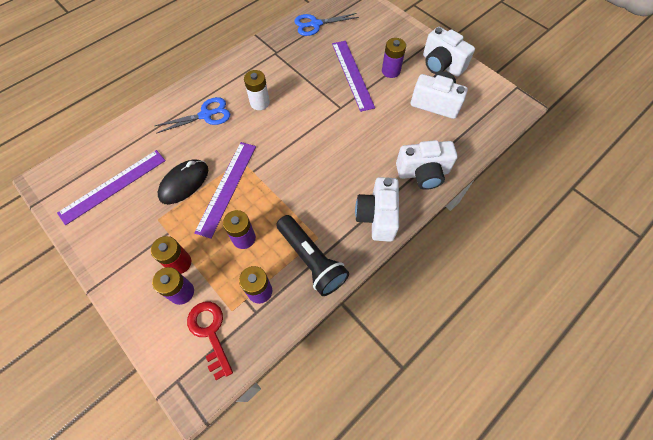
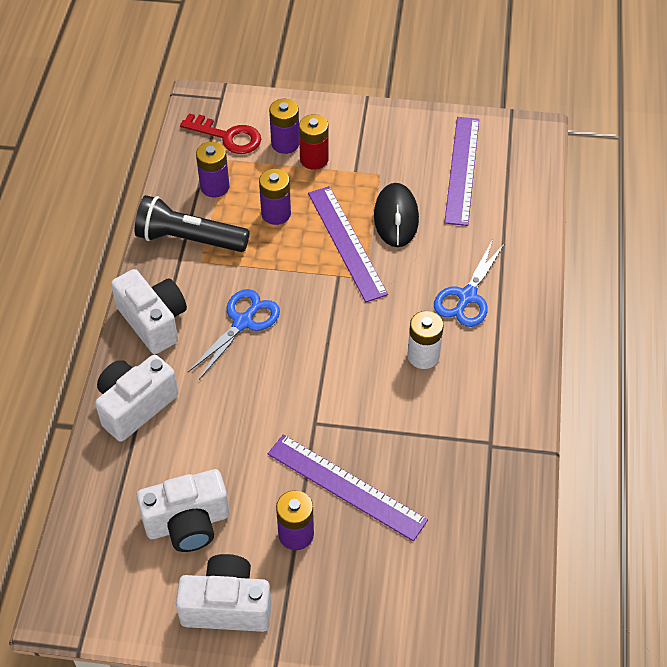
camera: 140 degrees right, 10 degrees down
blue scissors [294,13,359,36] -> blue scissors moved to [188,289,280,380]

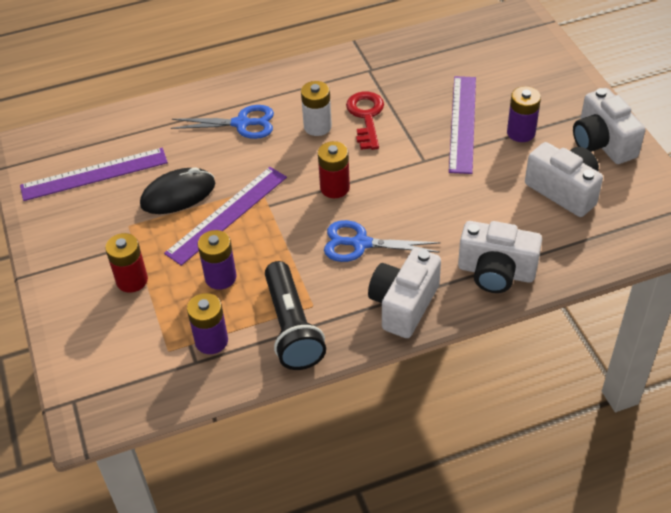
camera: 115 degrees left, 5 degrees down
red key [180,113,261,154] -> red key moved to [346,92,384,150]
purple battery [269,99,299,154] -> none
none -> red battery [318,141,350,198]

